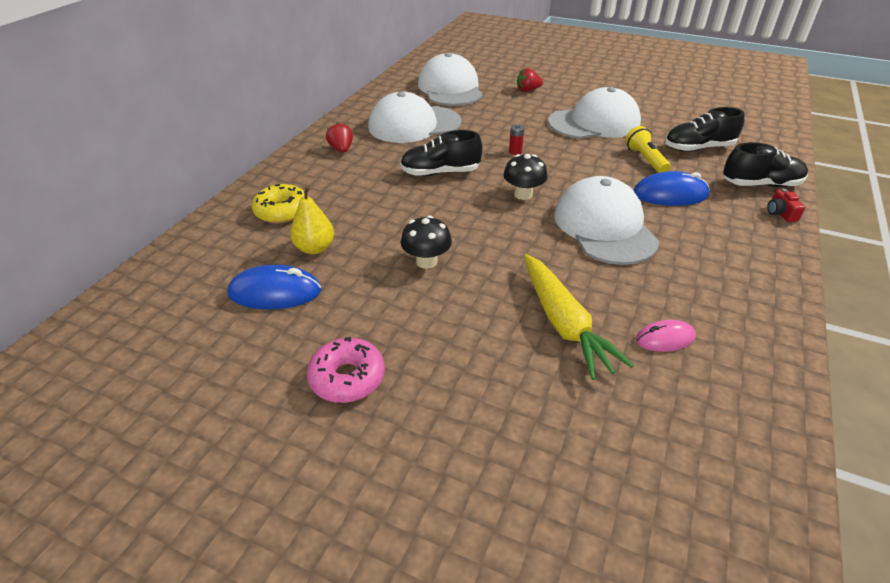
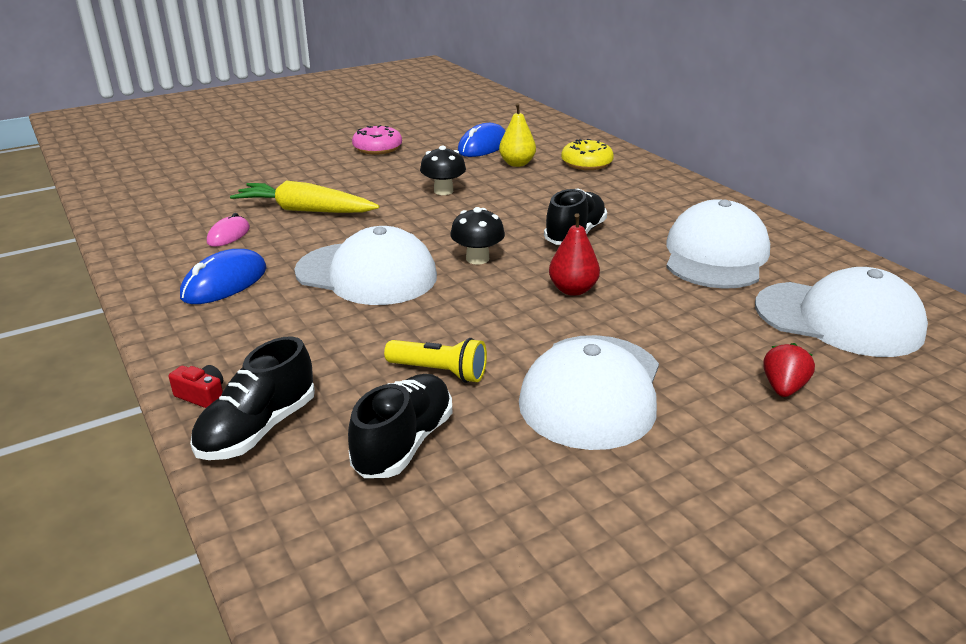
camera: 125 degrees right, 10 degrees down
red strawberry [326,122,353,153] -> none
red battery [509,124,524,155] -> red pear [549,213,600,296]
blue mouse [633,171,710,206] -> blue mouse moved to [180,249,267,304]

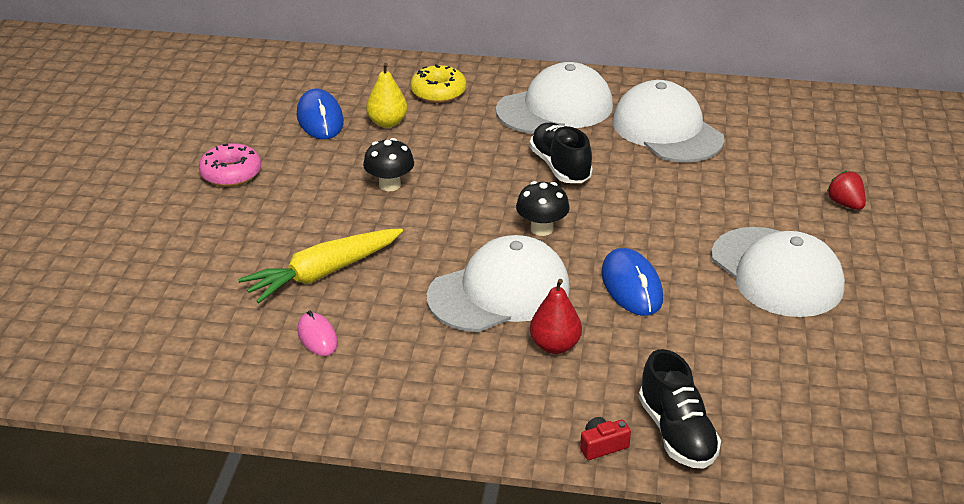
camera: 50 degrees left, 5 degrees up
blue mouse [180,249,267,304] -> blue mouse moved to [601,248,663,316]
black shoe [348,374,452,478] -> none
yellow flashlight [384,338,487,383] -> none
red pear [549,213,600,296] -> red pear moved to [530,279,582,354]
white cap [755,267,928,357] -> white cap moved to [496,62,613,134]

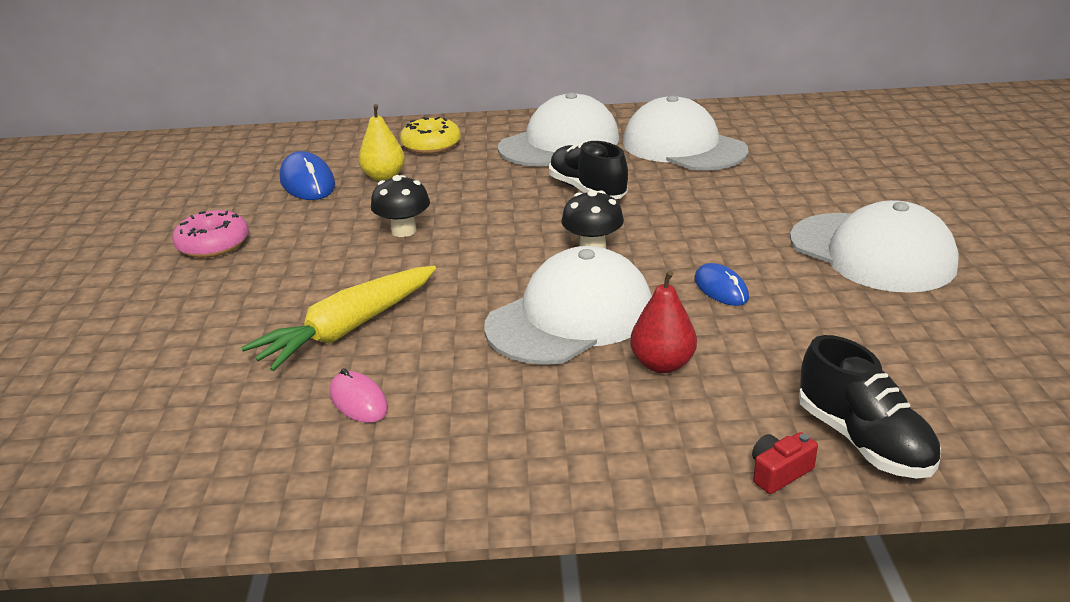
camera: 10 degrees left, 5 degrees down
blue mouse [601,248,663,316] -> blue mouse [695,263,749,306], size x0.62
red strawberry [827,171,866,210] -> none

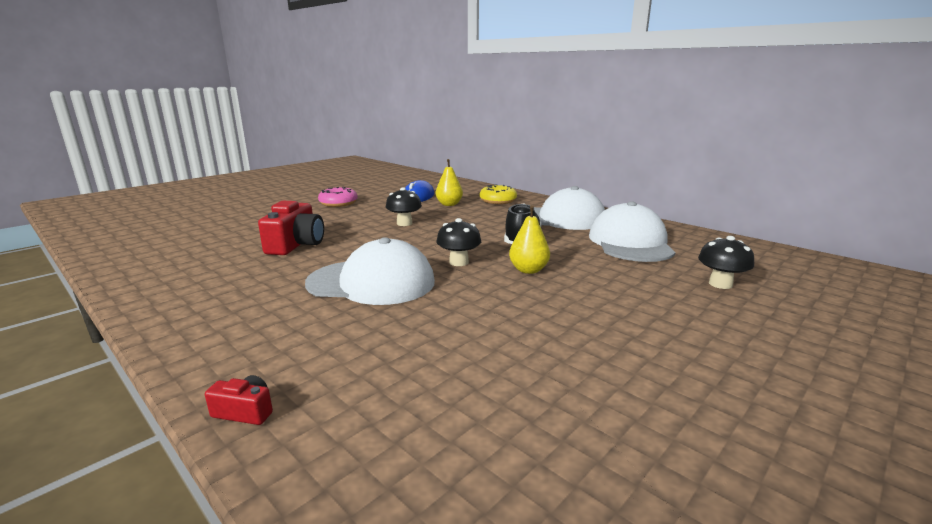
camera: 45 degrees right, 10 degrees down
yellow carrot [241,266,436,371] -> red camera [258,201,324,255]
pink mouse [330,368,388,423] -> none
red pear [630,270,697,373] -> none
blue mouse [695,263,749,306] -> none
white cap [790,200,959,293] -> none
black shoe [799,335,941,479] -> none
none -> yellow pear [509,205,550,274]
none -> black mushroom [698,236,754,289]

